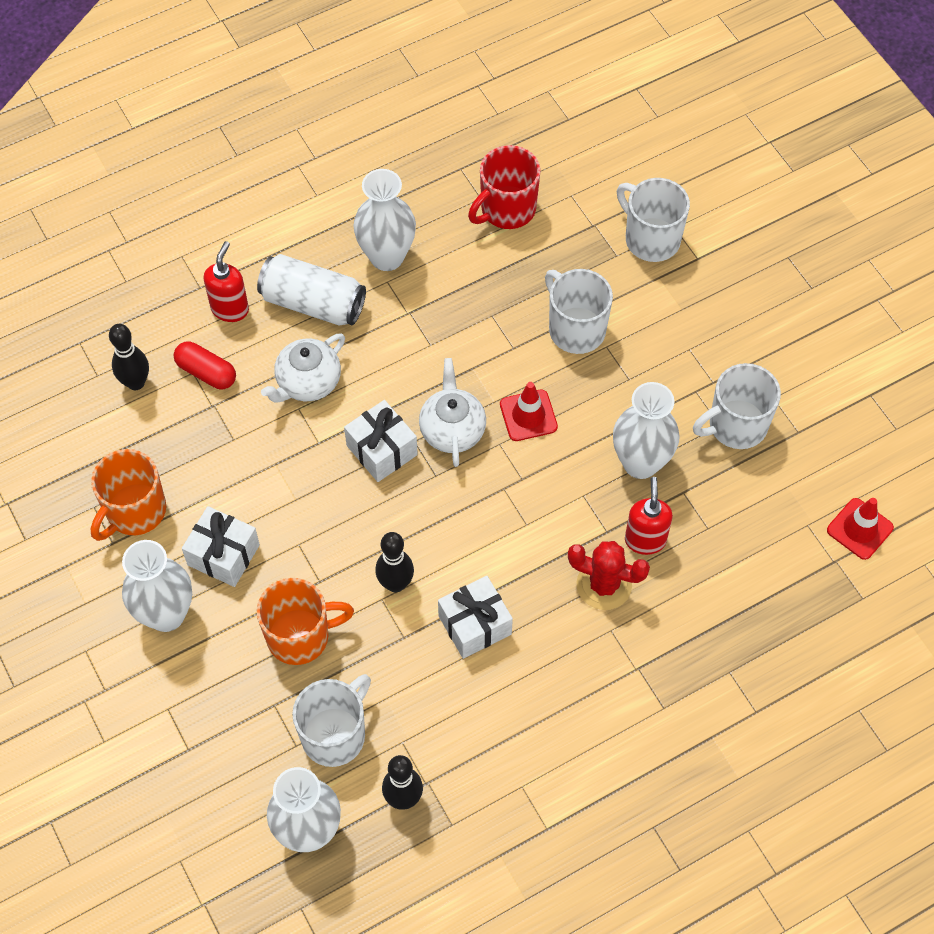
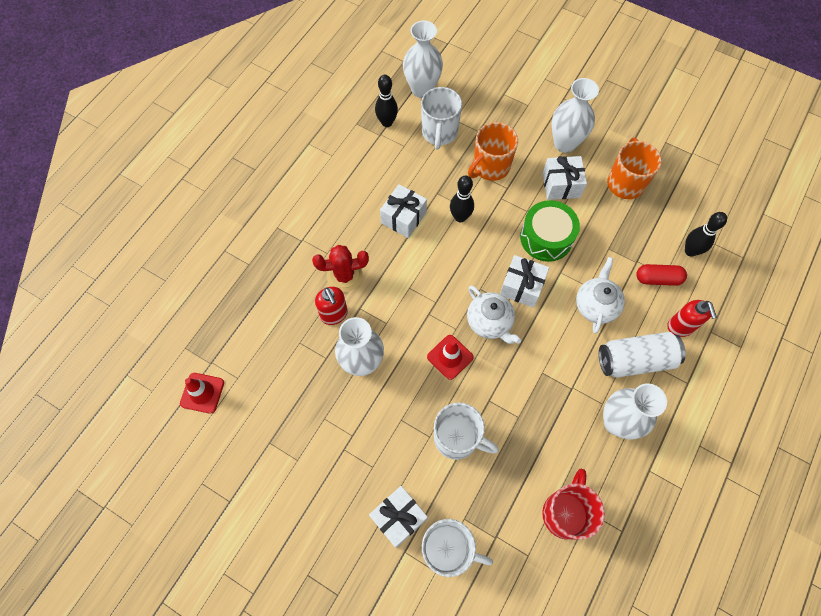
camera: 150 degrees right, 5 degrees up
white mug [693,363,781,449] -> none
none -> white gift [369,486,428,548]
none -> green drum [520,200,580,262]

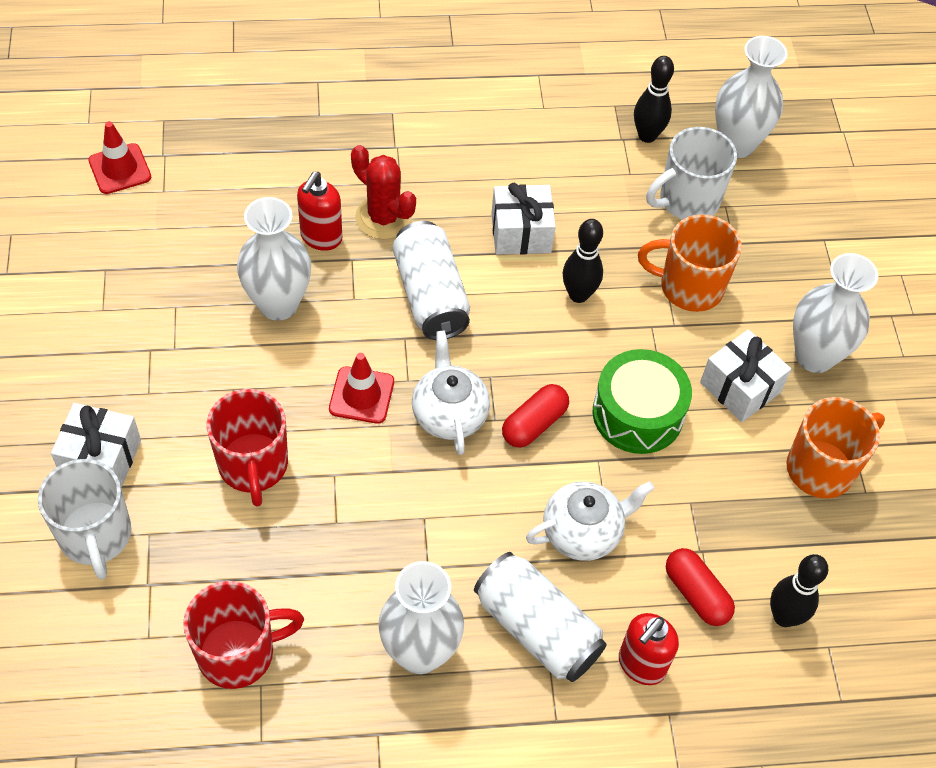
camera: 50 degrees right, 10 degrees down
white mug [434,402,499,460] -> red mug [207,389,288,507]
white teapot [467,285,521,344] -> white teapot turned 150 degrees clockwise [412,330,490,455]
white gift [500,255,549,308] -> red capsule [502,384,569,448]
none -> white can [392,221,470,340]

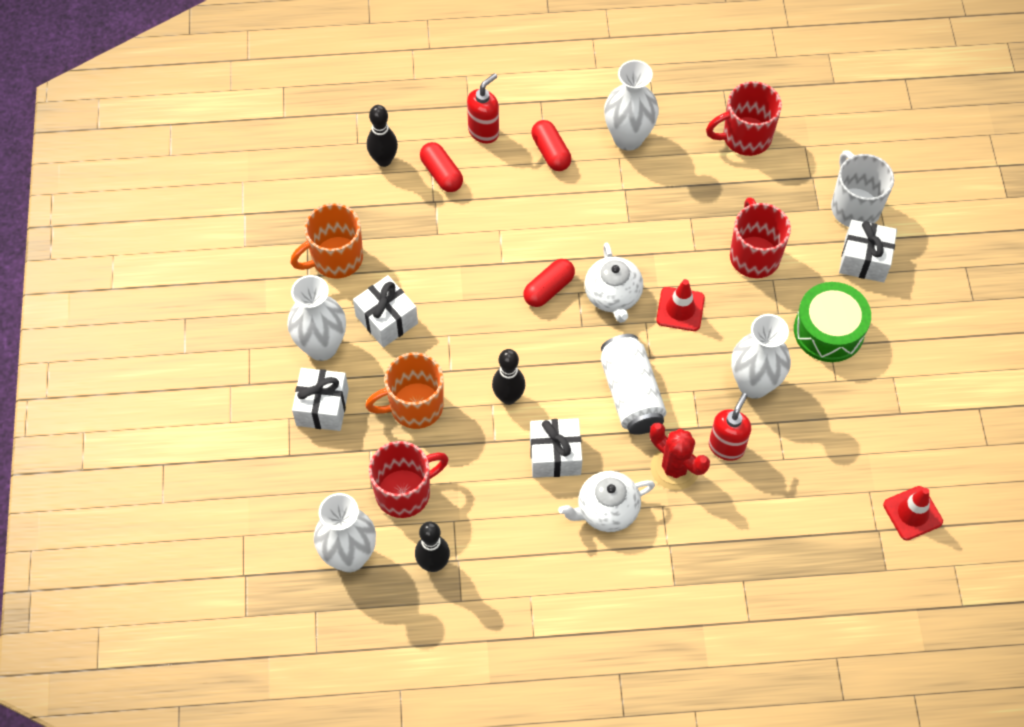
camera: 175 degrees left, 5 degrees up
white can [474,552,606,682] -> red capsule [532,120,571,171]
white teapot [526,481,655,561] -> white teapot moved to [558,471,655,532]
green drum [593,349,692,454] -> green drum moved to [794,282,871,362]
orange mug [638,214,742,312] -> orange mug turned 150 degrees clockwise [365,352,444,429]
white mug [646,127,737,220] -> red mug [369,441,449,518]
none -> white gift [292,368,349,431]

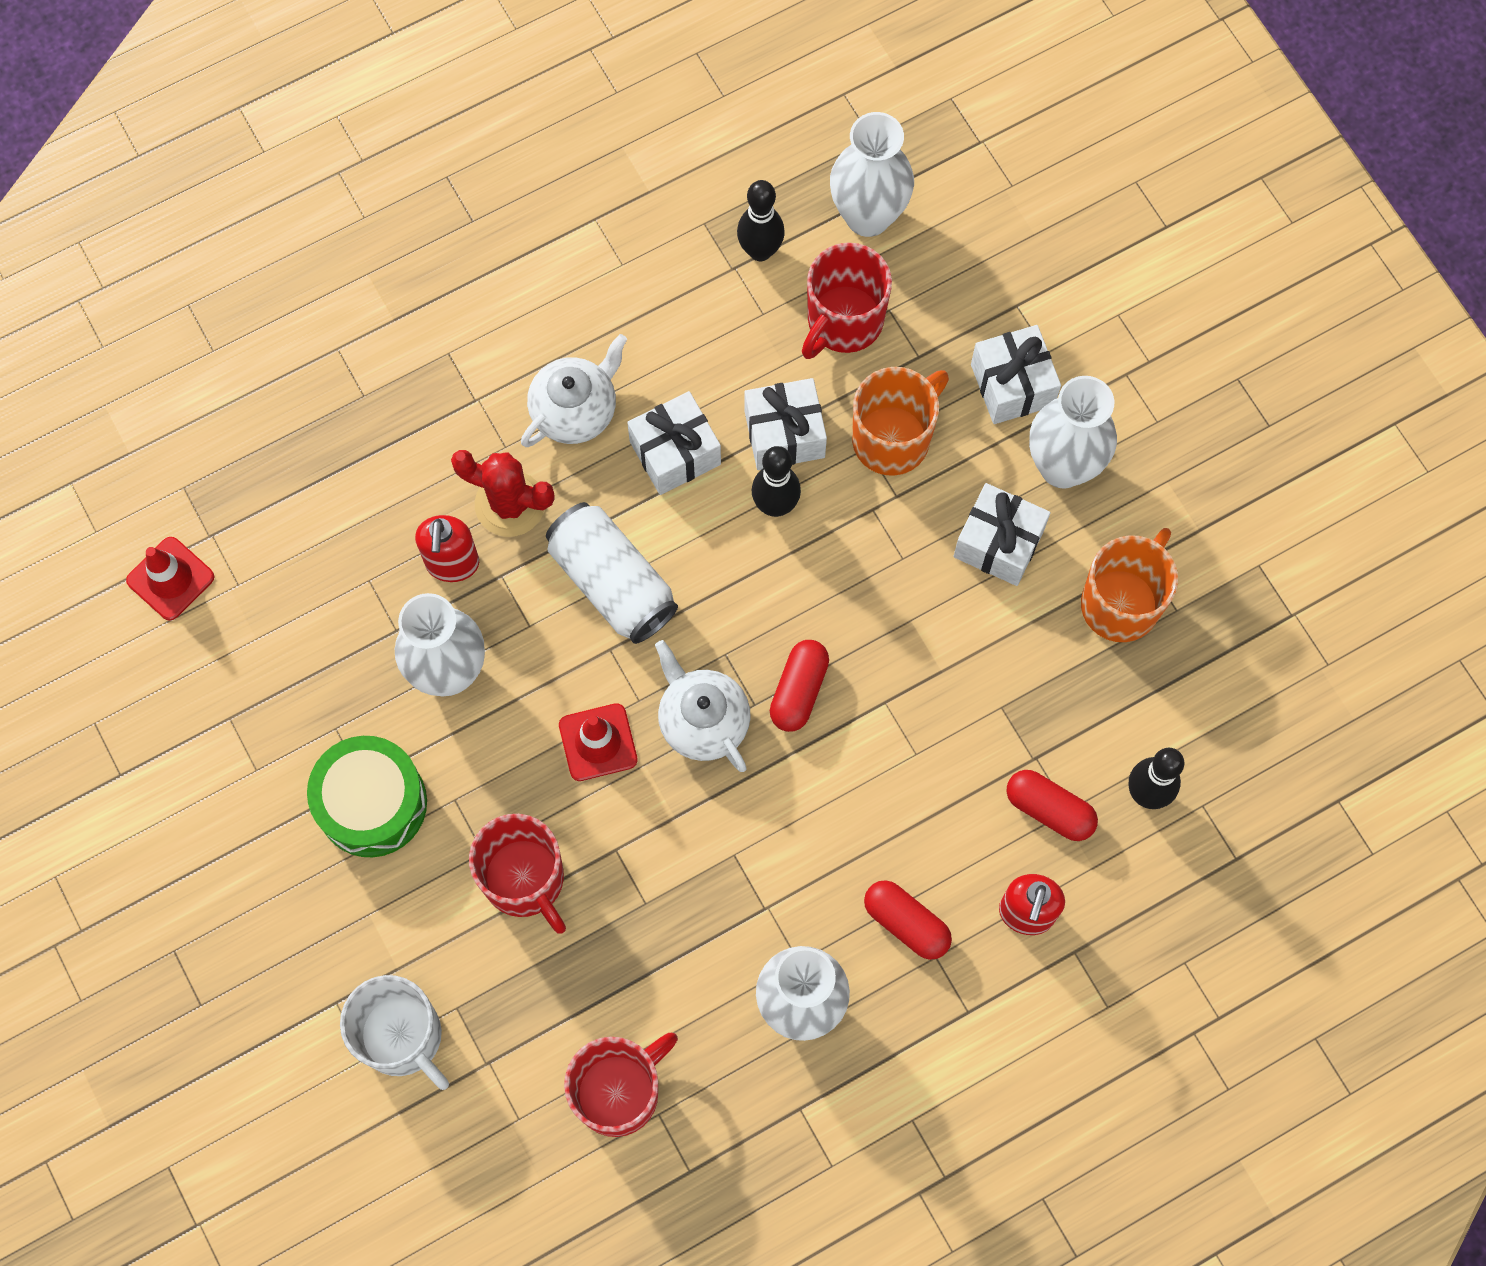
camera: 155 degrees right, 10 degrees up
white gift [839,220,897,282] -> white gift moved to [745,378,827,470]

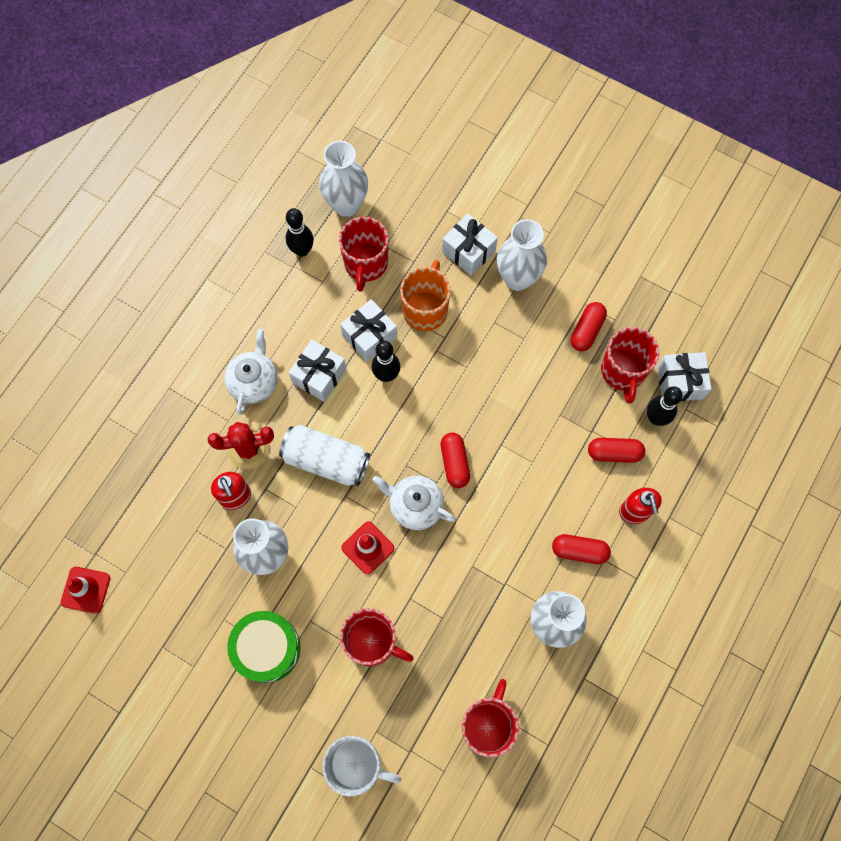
camera: 30 degrees left, 0 degrees up
white gift [953,483,1050,586] -> white gift moved to [657,352,711,401]
orange mug [1081,528,1178,642] -> red capsule [571,302,607,352]
none -> red mug [601,327,660,404]

